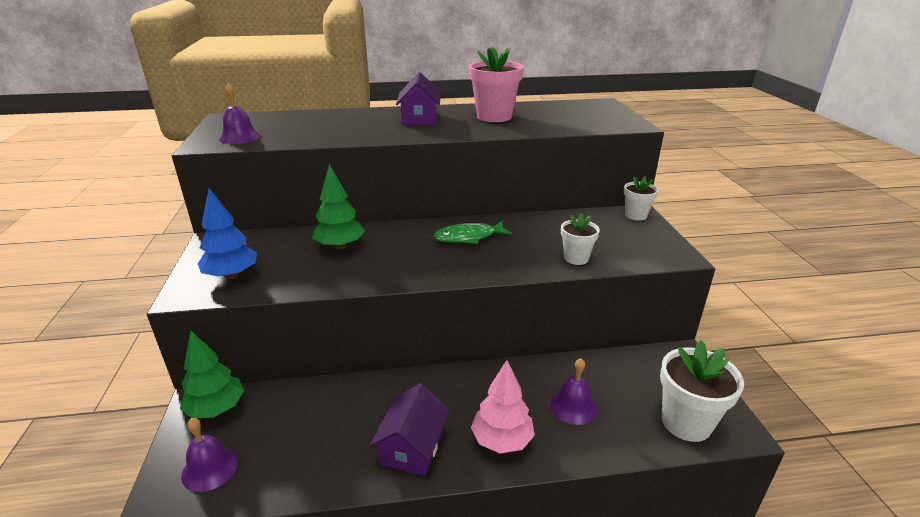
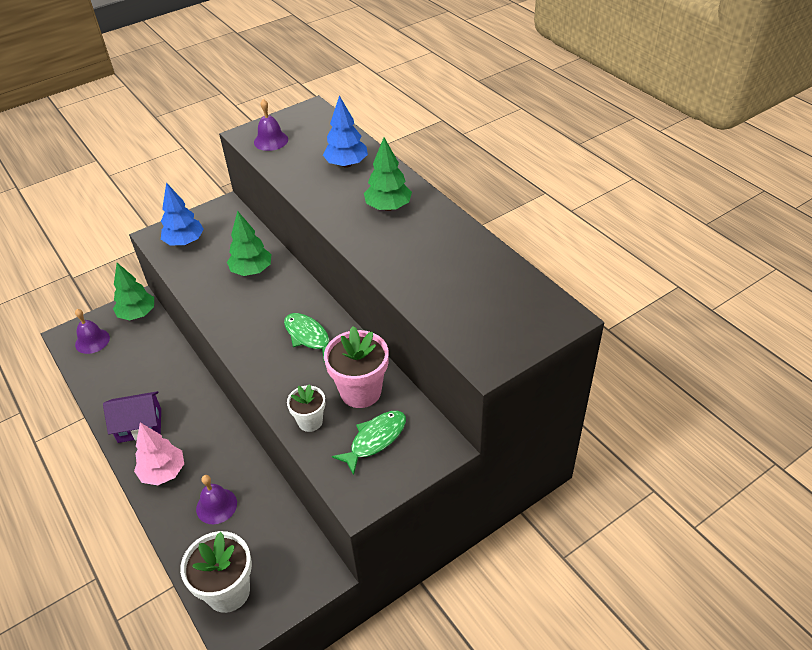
camera: 65 degrees right, 15 degrees up
purple house [396,72,441,125] -> green tree [364,138,412,211]
pink flower pot [469,47,524,122] -> pink flower pot moved to [324,326,389,408]
white flower pot [624,176,658,220] -> none
none -> blue tree [323,96,368,168]
none -> green fish [332,411,406,475]

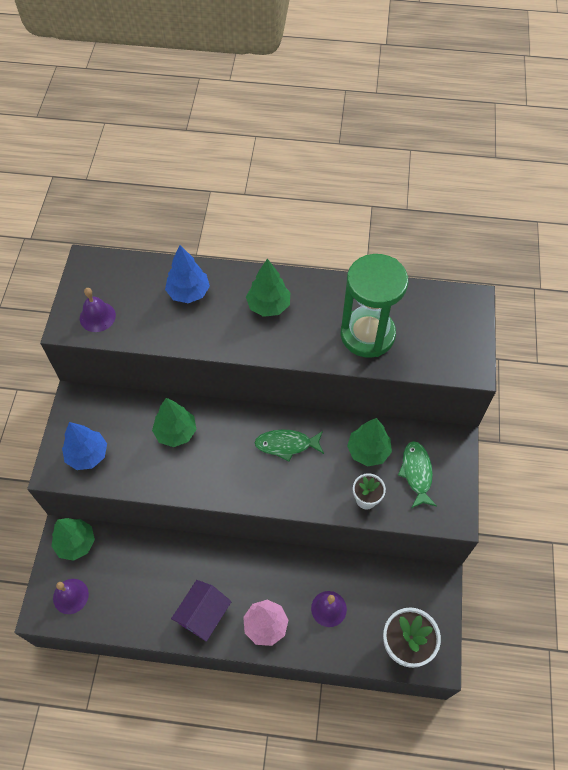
camera: 50 degrees left, 15 degrees up
pink flower pot [324,326,389,408] -> green tree [347,418,392,467]
none -> green hourglass [341,254,408,358]

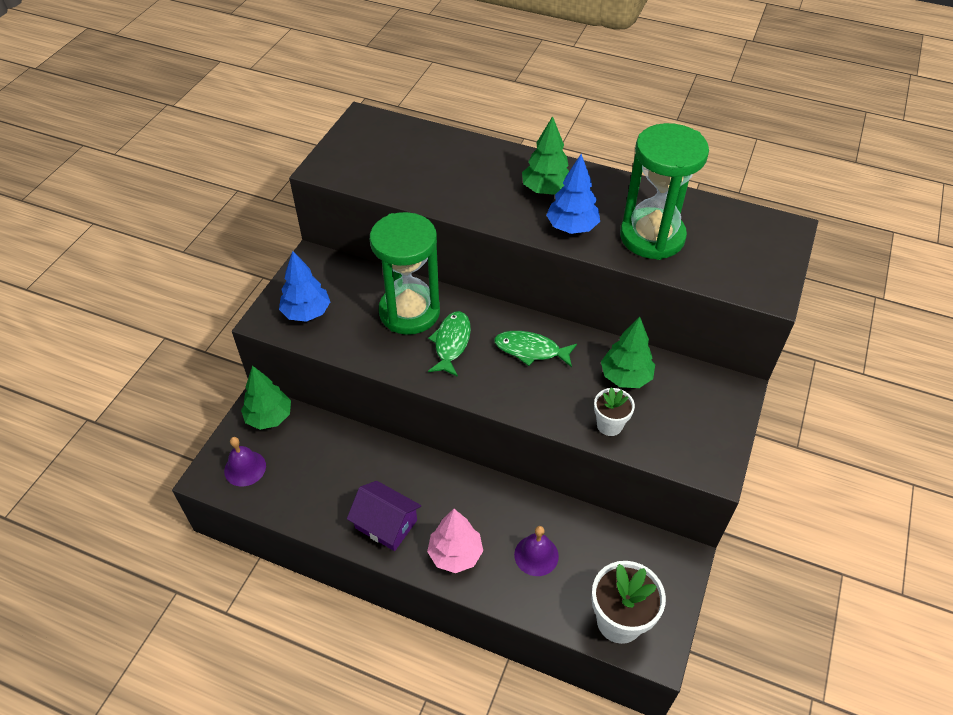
camera: 15 degrees right, 10 degrees down
purple bell [80,288,116,332] -> none
green tree [152,398,196,447] -> green hourglass [370,212,440,335]
blue tree [165,245,210,303] -> blue tree moved to [546,154,600,234]
purple house [171,580,232,642] -> purple house turned 75 degrees clockwise [347,481,421,551]
green fish [398,441,437,508] -> green fish moved to [428,311,471,377]

